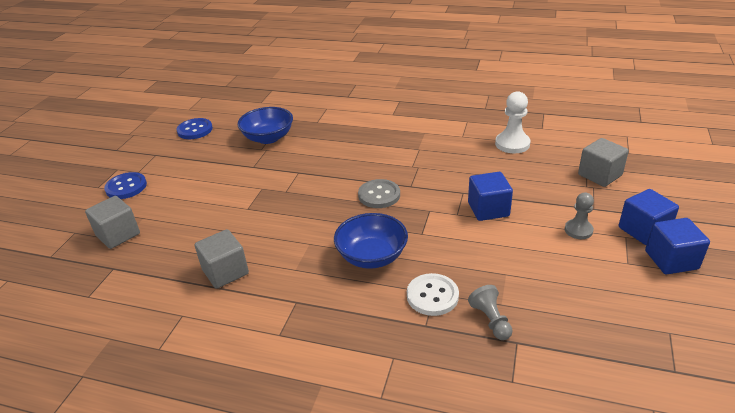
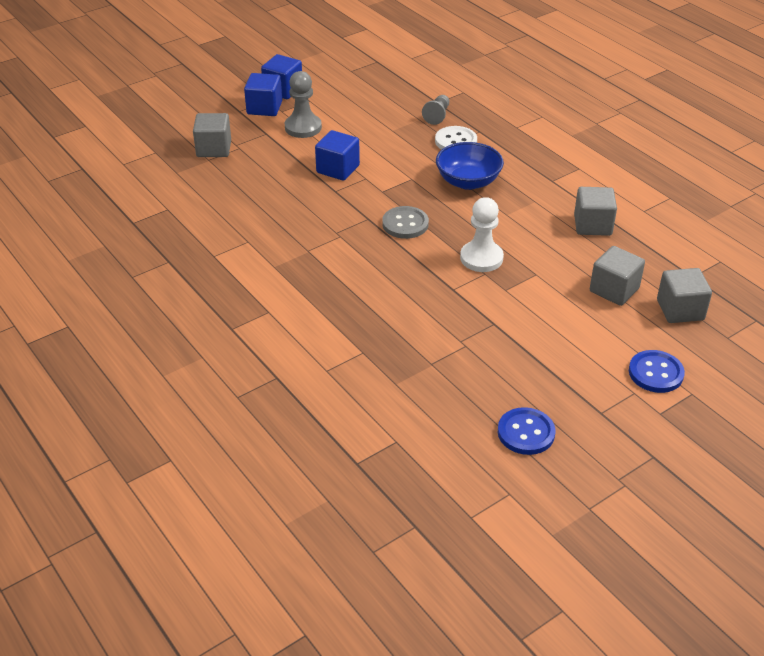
camera: 145 degrees left, 5 degrees up
blue bowl [237,107,293,144] -> none
white pawn [495,91,530,153] -> white pawn moved to [460,197,504,272]
grey pawn [565,193,594,239] -> grey pawn [285,71,322,138], size x1.54
none -> grey cube [590,246,645,306]

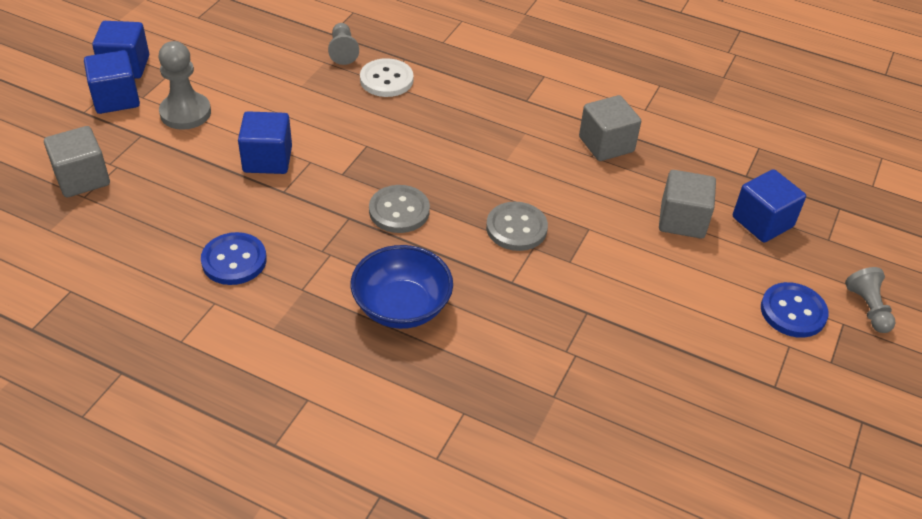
camera: 30 degrees left, 5 degrees up
blue bowl [436,142,504,190] -> blue bowl moved to [351,245,453,329]
white pawn [460,197,504,272] -> grey button [486,202,548,251]
blue button [498,407,555,455] -> blue button moved to [201,232,267,285]
grey cube [657,268,712,323] -> blue cube [733,169,806,243]
none -> grey pawn [845,267,895,333]

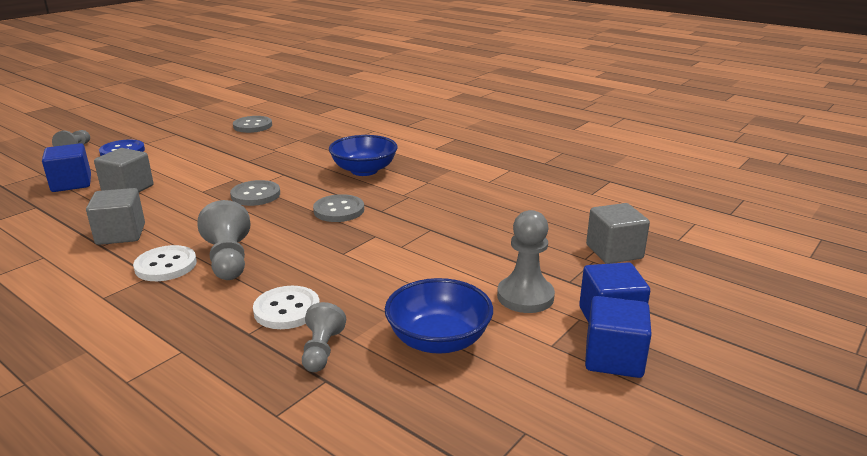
camera: 165 degrees left, 20 degrees down
blue button [201,232,267,285] -> none
blue cube [238,111,292,174] -> none
none -> white button [133,245,197,281]
none -> grey pawn [197,200,251,280]
none -> grey button [233,116,272,133]
none -> blue bowl [385,278,493,354]

